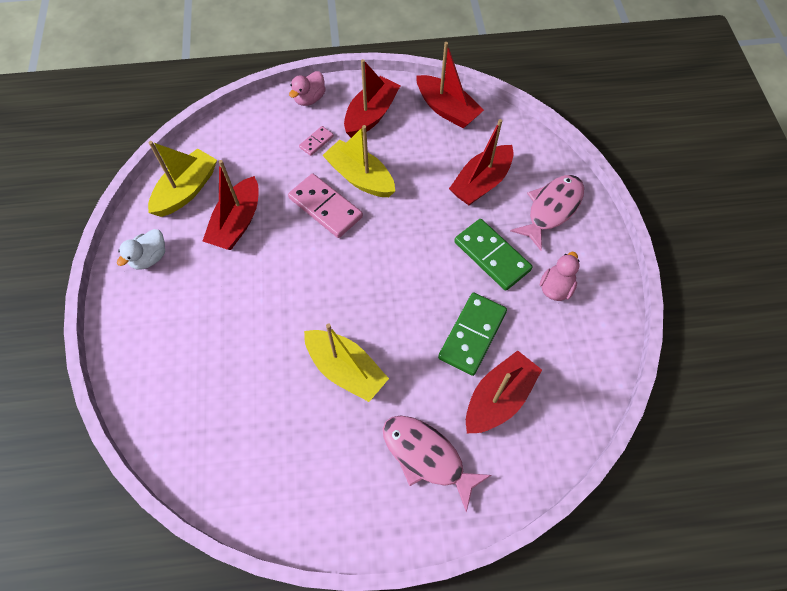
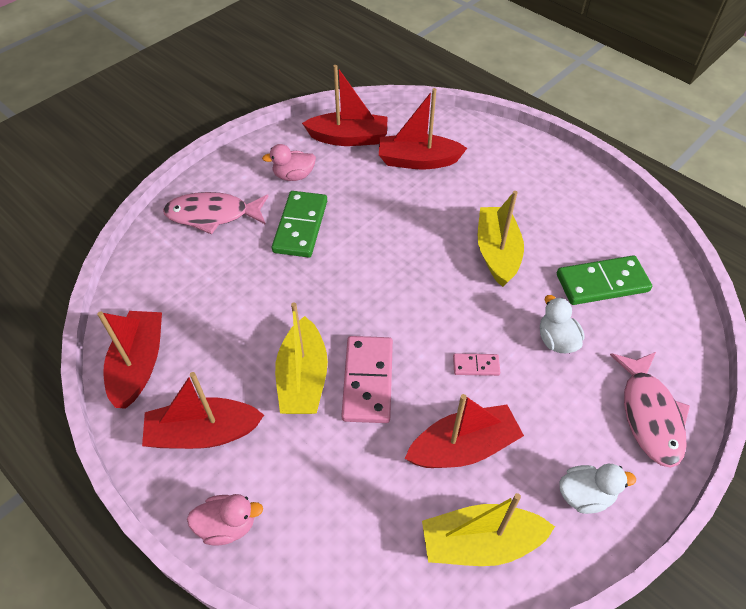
camera: 130 degrees left, 10 degrees down
pink domino [299,126,334,156] -> pink domino moved to [453,353,500,376]
pink fish [383,416,492,512] -> pink fish moved to [610,352,690,468]
green domino [438,293,507,376] -> green domino moved to [557,255,652,305]
red boat [449,119,514,205] -> red boat moved to [302,65,388,146]
none -> white duck [540,295,585,353]

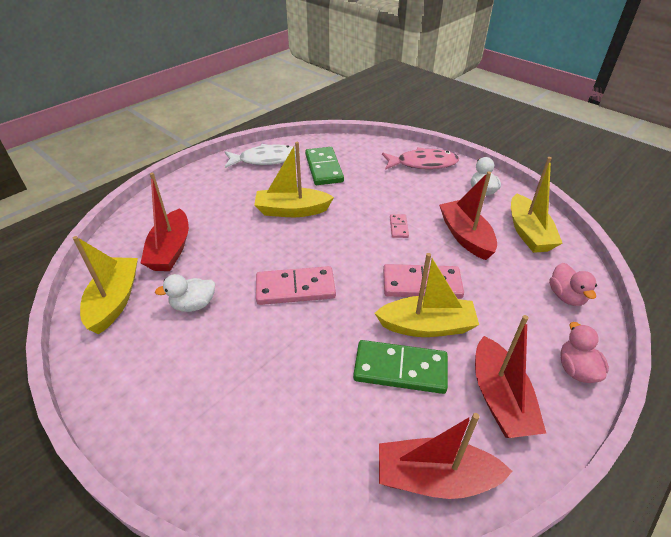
camera: 90 degrees left, 10 degrees down
pink fish [163,192,268,235] -> none
pink duck [262,144,316,181] -> pink duck moved to [549,263,597,306]
green domino [272,191,327,258] -> green domino moved to [353,340,448,394]
red boat [302,65,388,146] -> yellow boat [73,236,138,334]
white duck [540,295,585,353] -> white duck moved to [155,274,215,312]
none -> white fish [225,144,300,168]
none -> pink domino [256,266,336,305]

